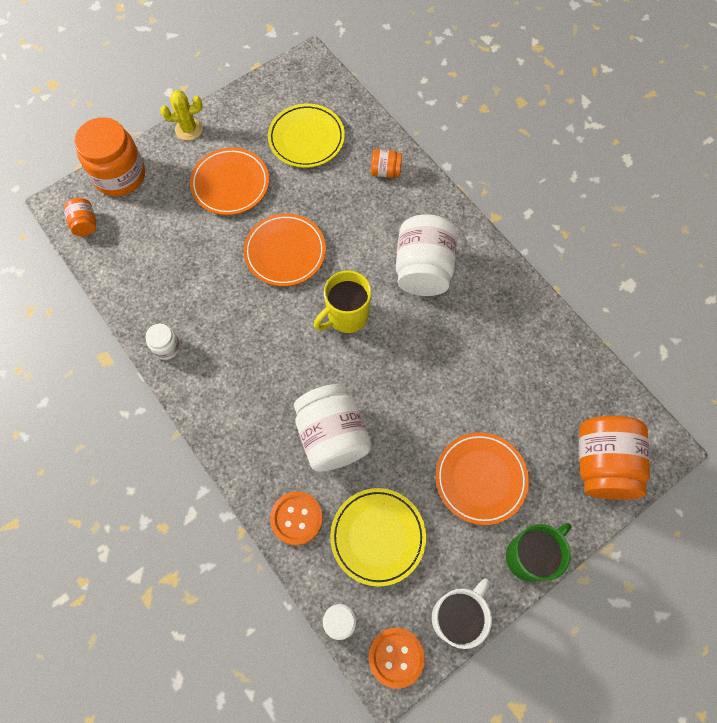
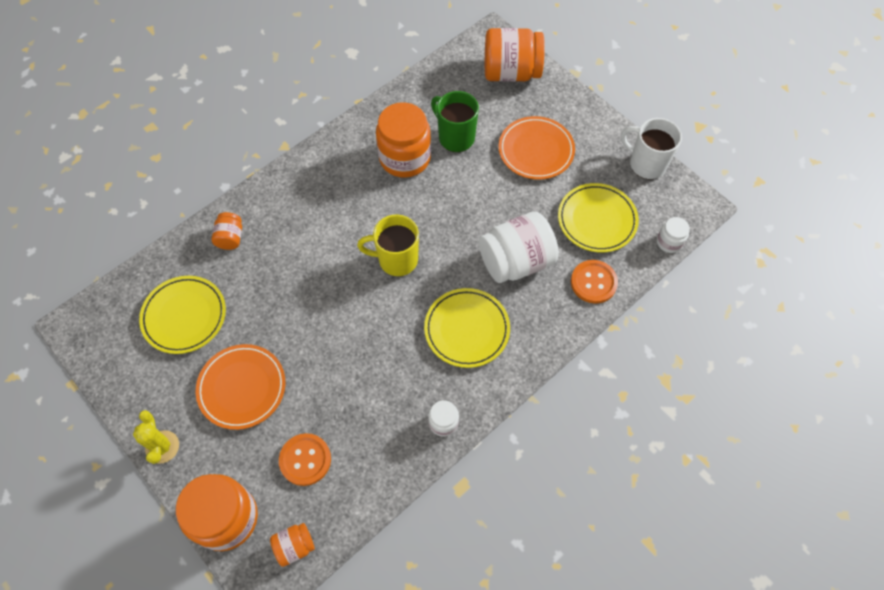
camera: 95 degrees left, 5 degrees down
orange plate [243,213,326,286] -> none
yellow mug [314,270,372,333] -> yellow mug turned 135 degrees clockwise [357,214,419,276]
orange button [369,628,425,689] -> orange button moved to [279,433,331,486]
white jar [396,214,457,296] -> none
green mug [506,523,572,582] -> green mug moved to [431,91,479,152]
none -> orange jar [376,102,431,178]
none -> yellow plate [424,288,510,368]

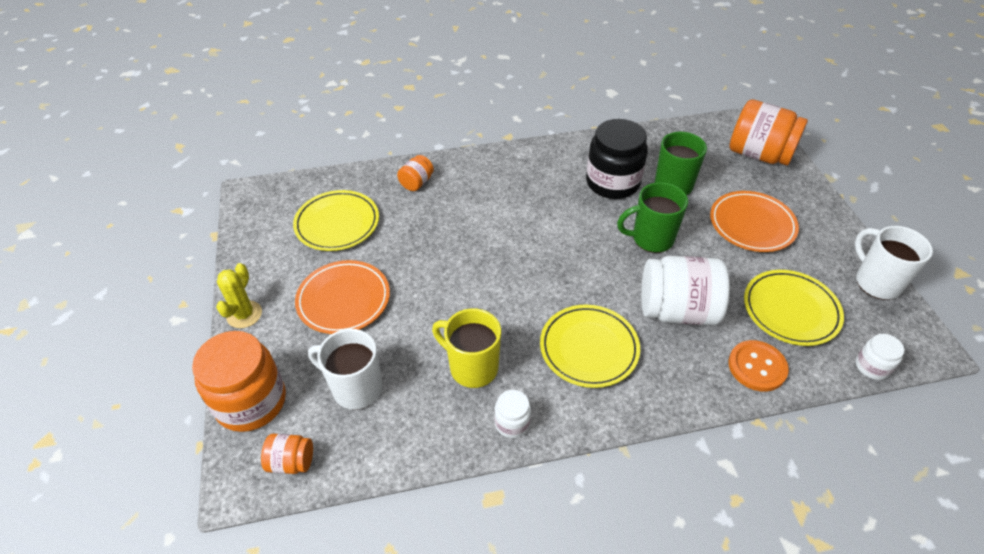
camera: 30 degrees right, 15 degrees down
orange button [279,433,331,486] -> white mug [308,329,382,410]
yellow mug [357,214,419,276] -> yellow mug moved to [432,308,501,388]
orange jar [376,102,431,178] -> black jar [586,119,648,199]
none -> green mug [617,182,688,253]

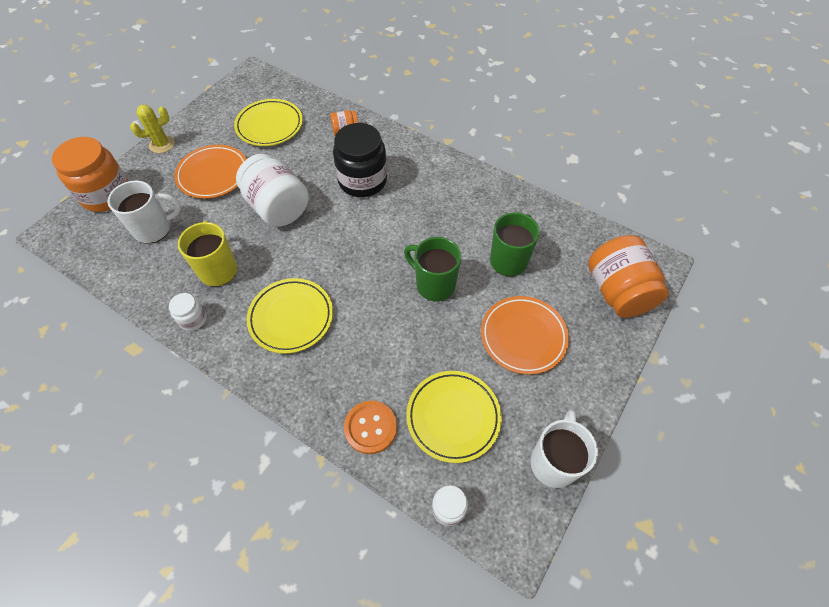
camera: 45 degrees right, 10 degrees up
orange jar [261,434,313,474] -> none
white mug [308,329,382,410] -> white mug turned 90 degrees clockwise [108,181,181,243]
black jar [586,119,648,199] -> black jar moved to [333,123,387,197]
white jar [641,256,730,325] -> white jar moved to [236,154,309,227]

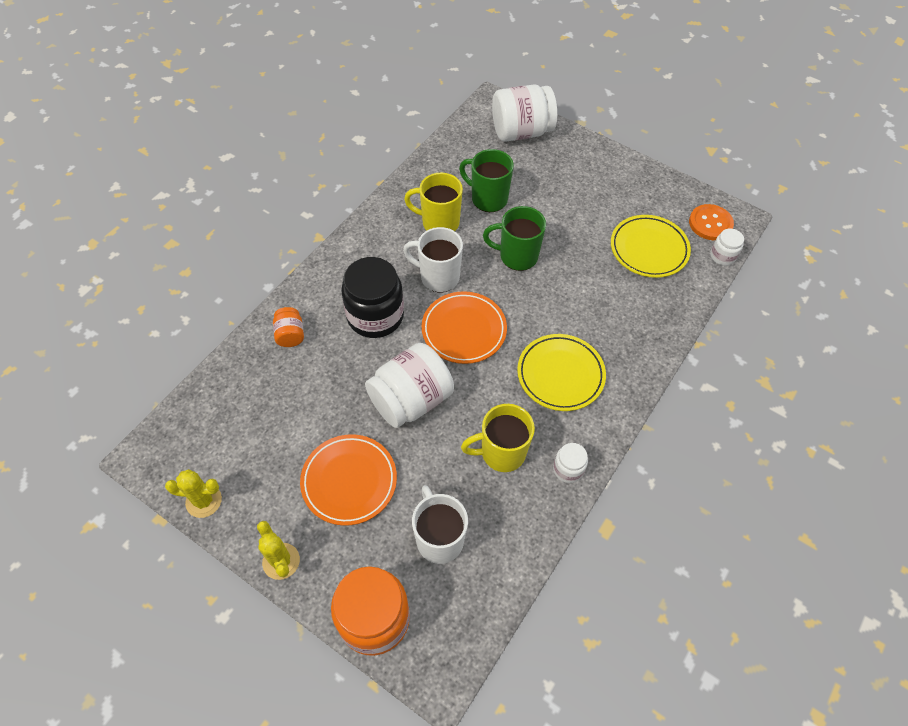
camera: 90 degrees left, 0 degrees up
yellow plate [234,99,303,146] -> none
orange button [344,401,397,454] -> orange button moved to [689,204,734,240]
green mug [404,237,461,301] -> green mug turned 60 degrees clockwise [483,206,546,271]
orange plate [481,296,569,375] -> orange plate moved to [422,291,507,364]
white mug [531,410,598,488] -> white mug moved to [403,227,463,292]
orange jar [588,235,669,318] -> white jar [492,85,557,142]
none -> yellow cactus [165,469,222,518]
none -> yellow mug [404,173,463,231]

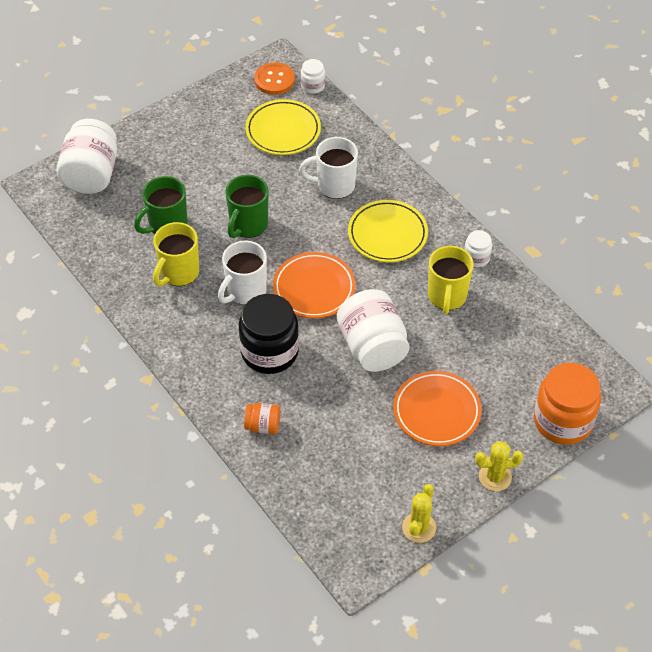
camera: 70 degrees left, 5 degrees down
white mug [412,485,468,564] -> white mug moved to [299,137,358,199]

